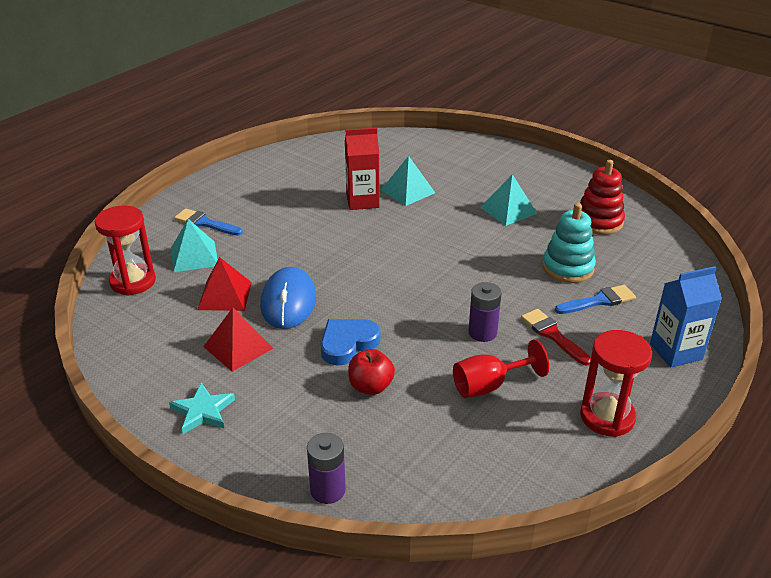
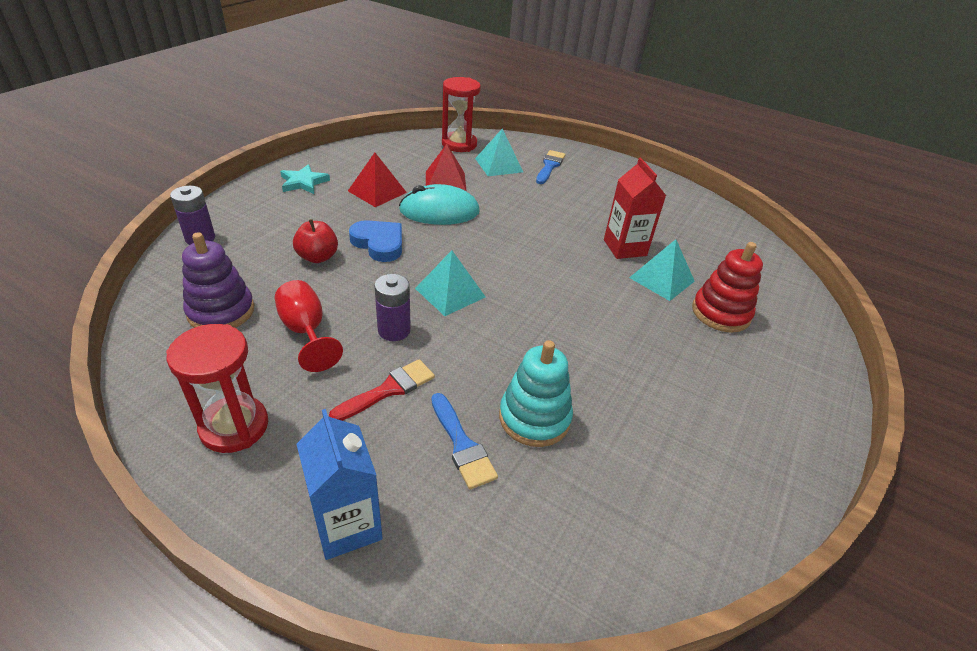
camera: 80 degrees right, 5 degrees up
blue mouse [260,267,316,329] -> turquoise mouse [399,184,480,225]
turquoise pyramid [480,174,537,226] -> turquoise pyramid moved to [415,250,486,316]
red stacking toy [580,160,625,235] -> red stacking toy moved to [692,242,763,333]
none -> purple stacking toy [182,232,254,328]

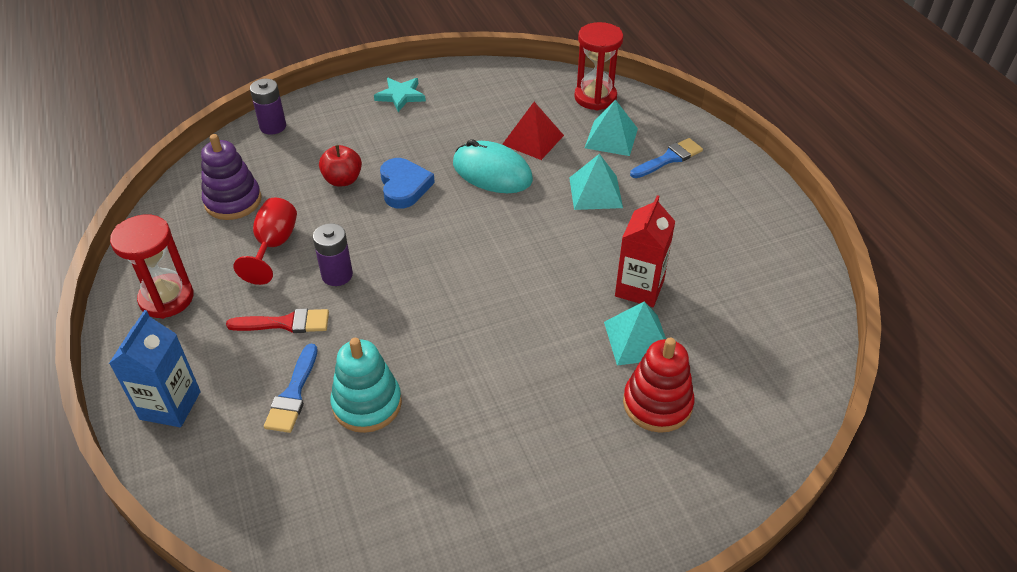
camera: 40 degrees right, 5 degrees up
red pyramid [348,153,407,207] -> none
turquoise pyramid [415,250,486,316] -> turquoise pyramid moved to [569,154,623,210]

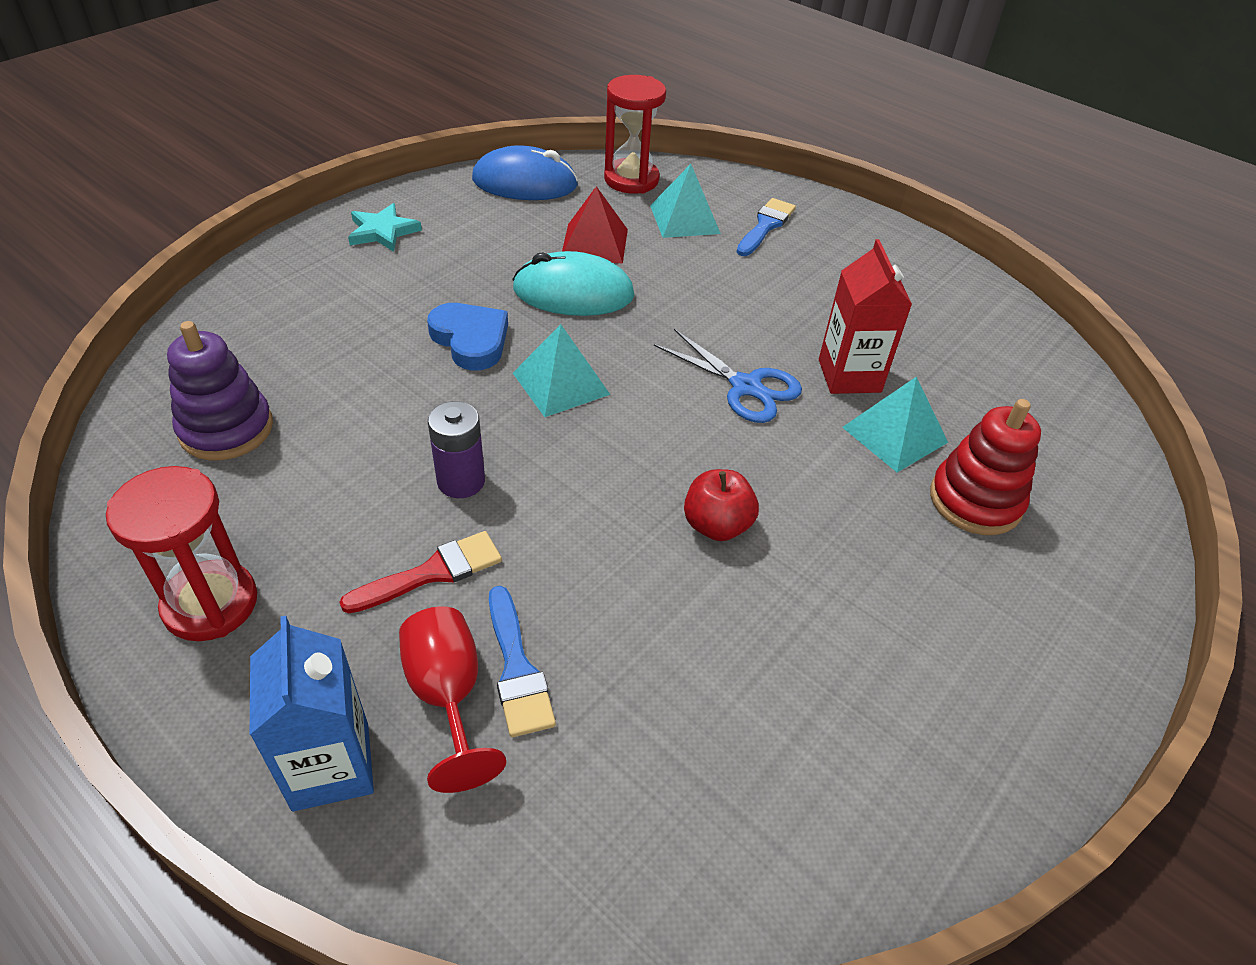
camera: 30 degrees left, 0 degrees up
red goblet [234,198,297,285] -> red goblet moved to [399,606,506,793]
purple battery [250,79,286,135] -> none
red apple [319,145,362,187] -> red apple moved to [684,469,759,541]
turquoise stacking toy [331,338,402,433] -> none
turquoise pyramid [569,154,623,210] -> turquoise pyramid moved to [513,324,610,417]
none -> blue mouse [472,145,578,200]
none -> blue scissors [654,329,802,423]

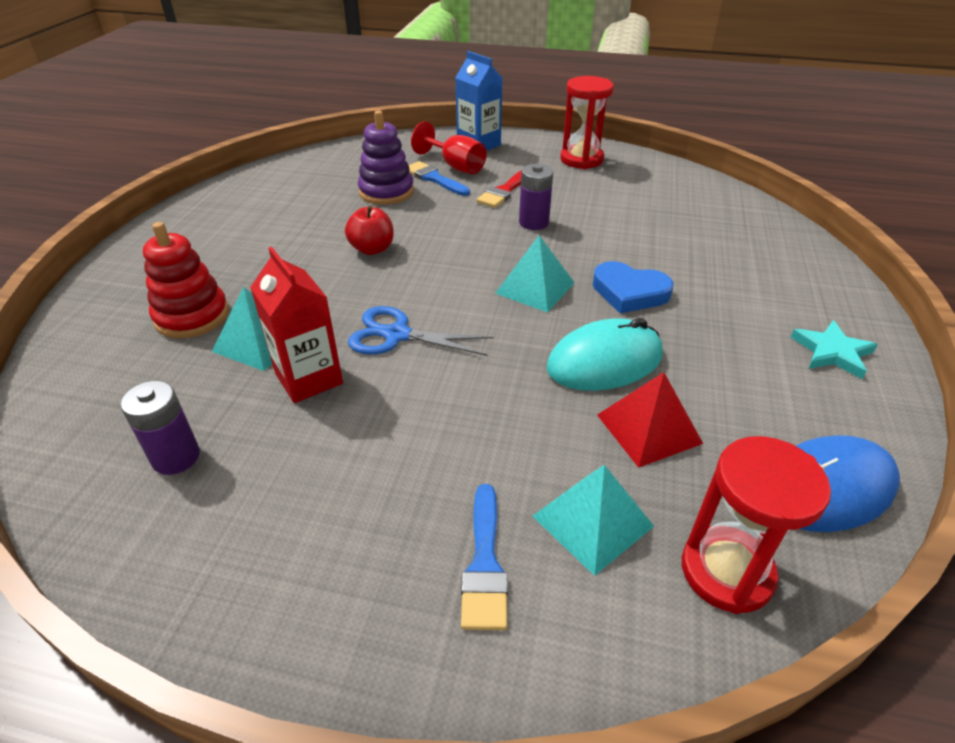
camera: 155 degrees right, 5 degrees down
purple stacking toy [167,321,273,460] -> purple stacking toy moved to [358,111,414,205]
none -> purple battery [120,381,200,475]

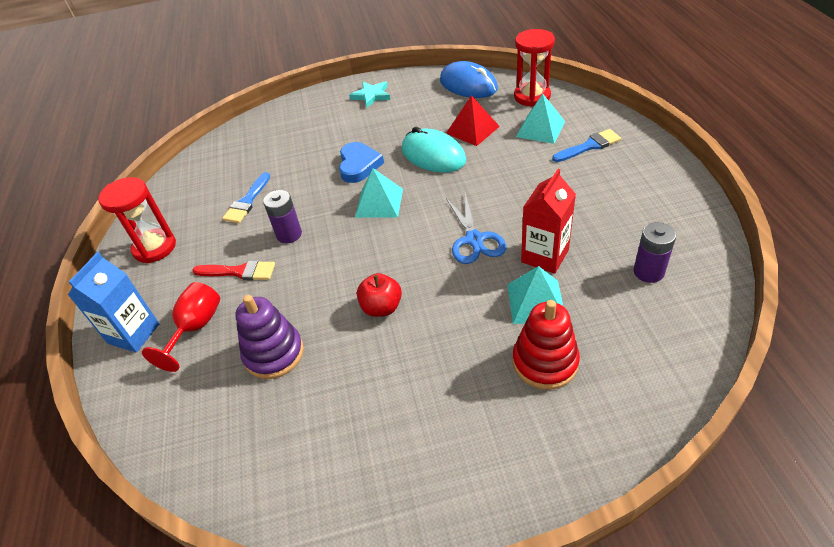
camera: 110 degrees left, 5 degrees up
blue brush [409,161,470,196] -> blue brush moved to [222,172,270,223]

